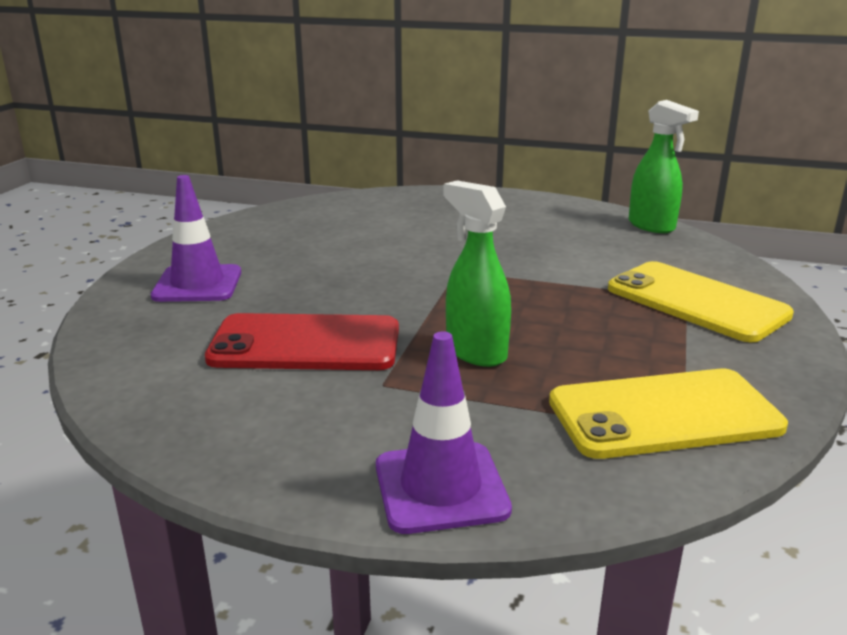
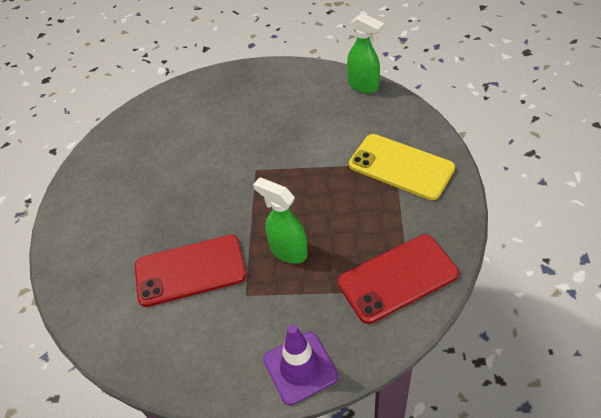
camera: 10 degrees left, 25 degrees up
purple traffic cone [151,175,241,302] -> none
yellow phone [549,369,788,459] -> red phone [338,234,459,324]

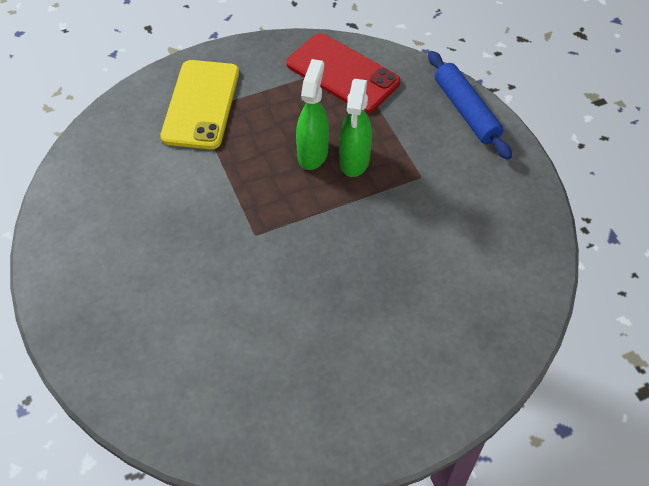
camera: 120 degrees left, 5 degrees up
red phone [135,235,247,307] -> none
purple traffic cone [263,324,338,405] -> blue rolling pin [428,51,512,160]
green spray bottle [347,13,384,93] -> green spray bottle moved to [296,59,329,170]

